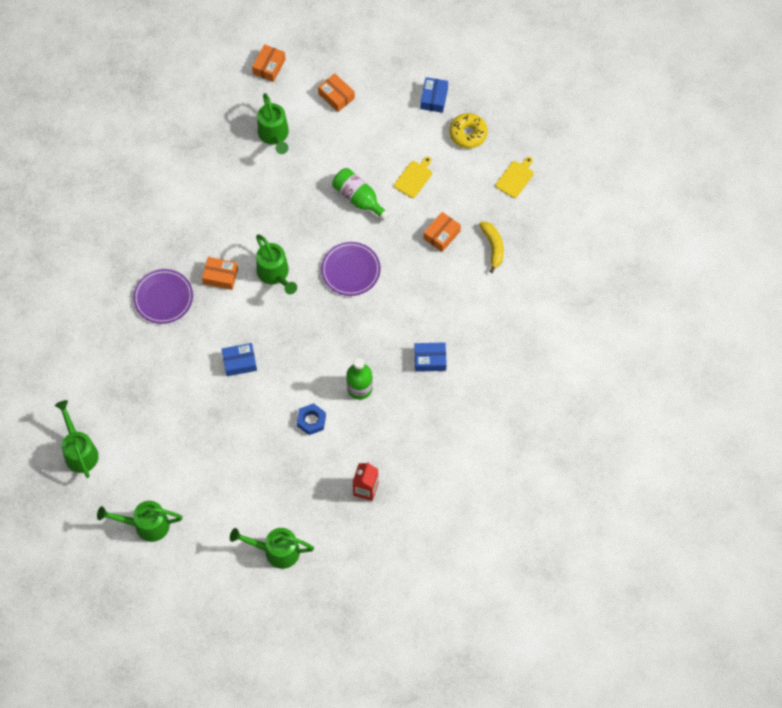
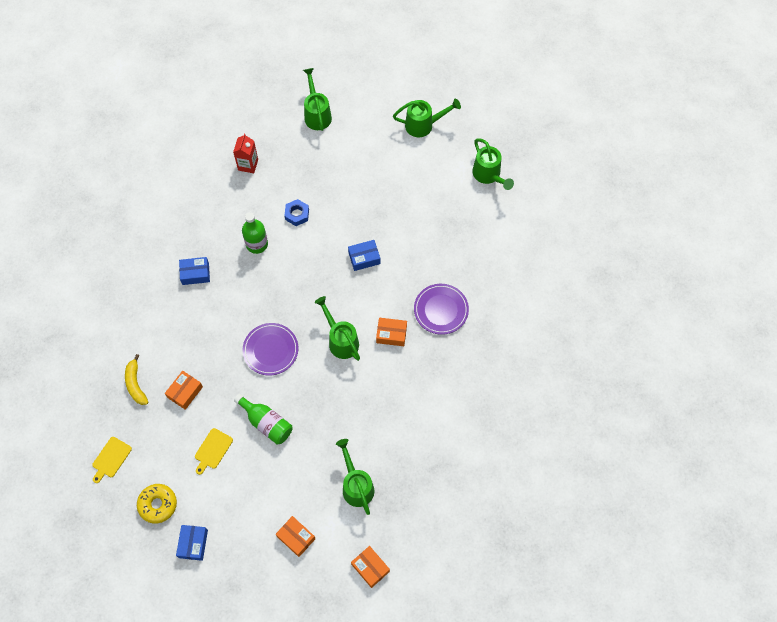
camera: 175 degrees right, 0 degrees up
green watering can [230,528,314,569] -> green watering can turned 105 degrees counterclockwise [303,68,332,131]
orange box [252,44,286,82] -> orange box turned 60 degrees counterclockwise [351,546,390,588]

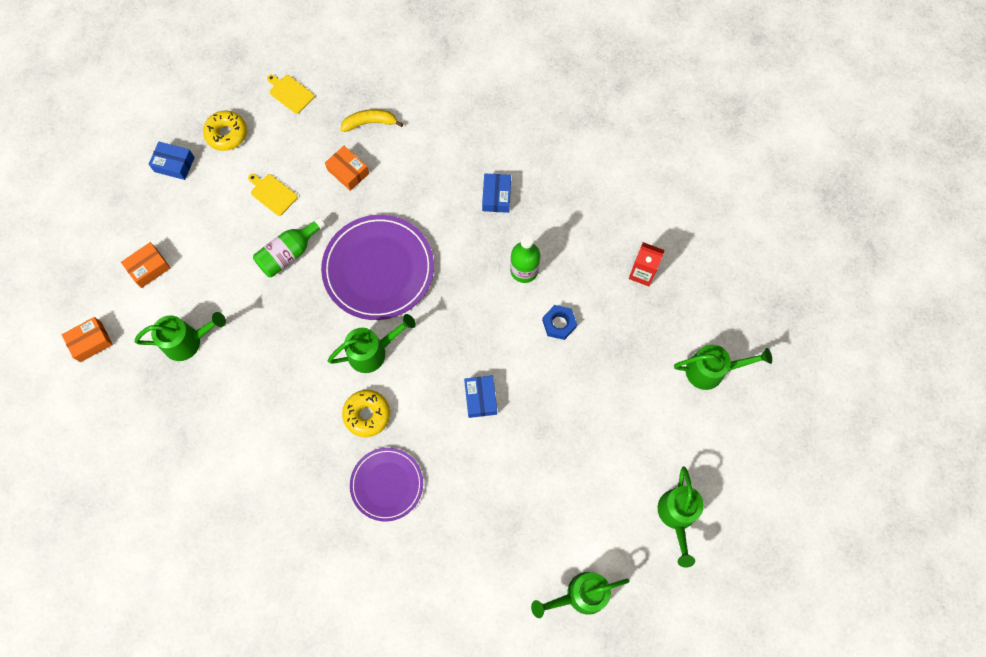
camera: 100 degrees right, 5 degrees up
purple plate [242,323,298,376] -> purple plate [321,215,434,320], size x1.65
orange box [376,318,407,346] -> yellow donut [342,390,390,437]

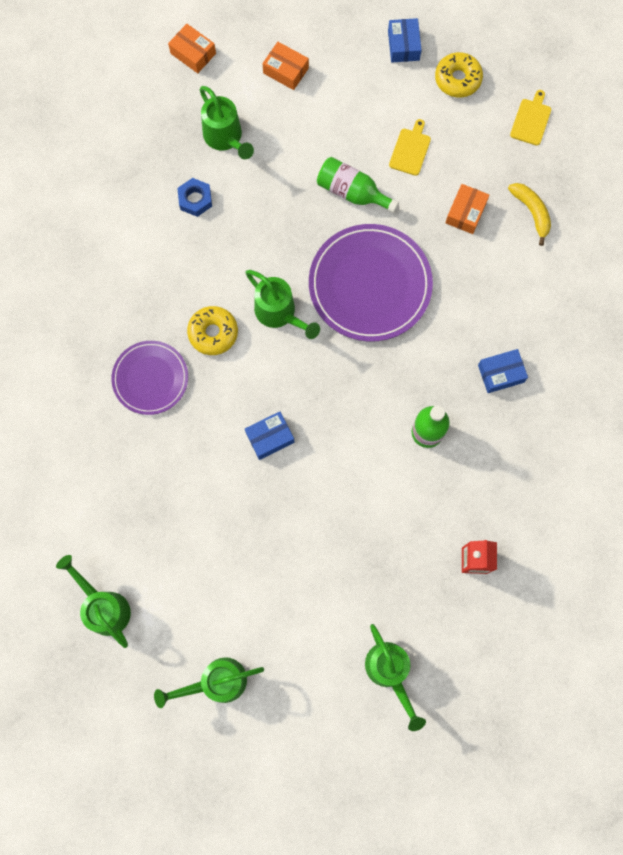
camera: 70 degrees right, 5 degrees up
blue nut [542,305,577,340] -> blue nut moved to [177,178,212,217]

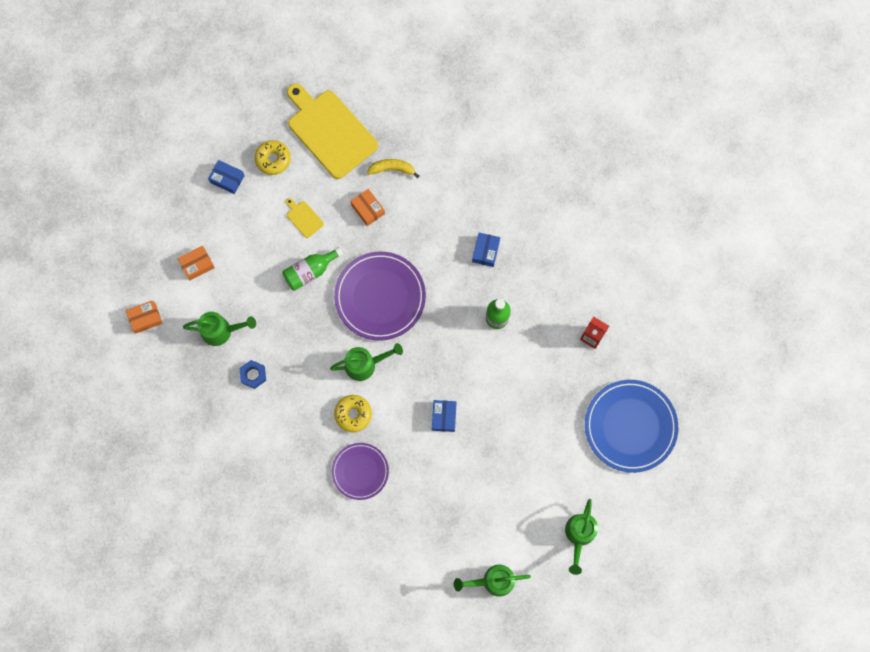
camera: 60 degrees left, 0 degrees up
green watering can [365,624,426,731] -> blue plate [585,380,678,473]
yellow cutting board [510,90,551,146] -> yellow cutting board [287,84,378,179], size x2.44

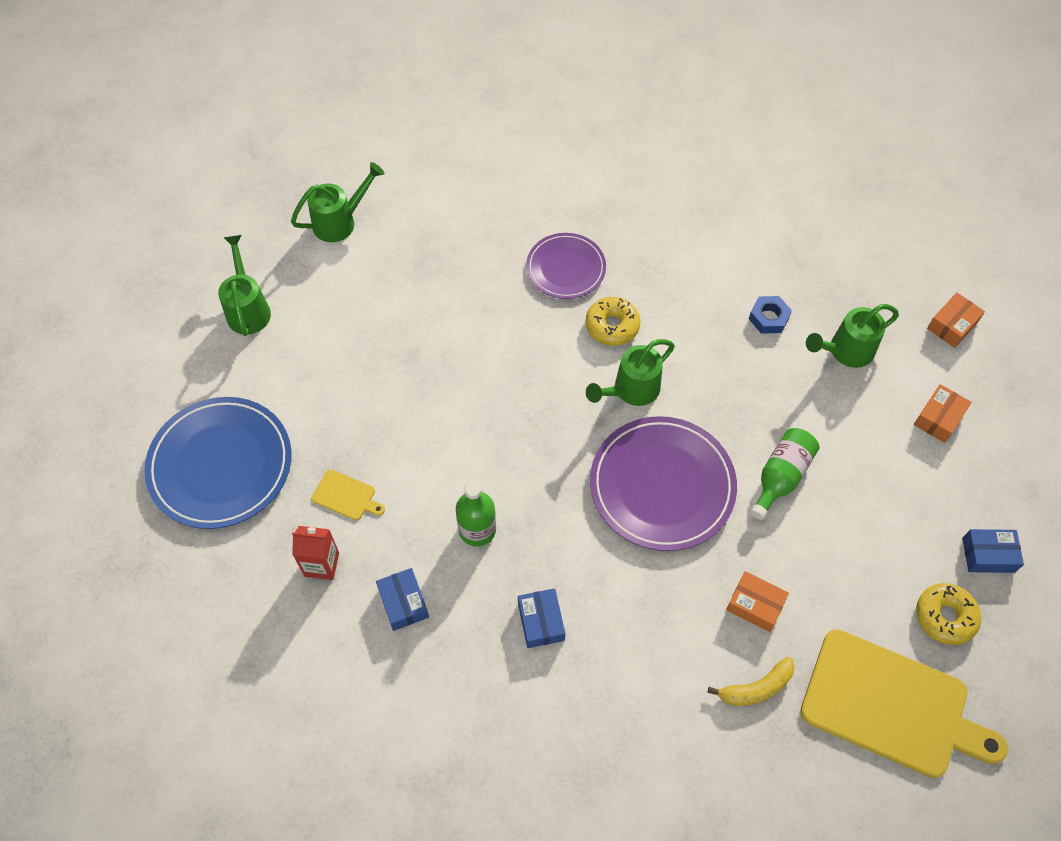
camera: 155 degrees right, 15 degrees down
yellow cutting board [286,198,324,238] -> yellow cutting board moved to [312,469,385,520]
blue box [432,400,457,432] -> blue box moved to [376,568,429,631]

